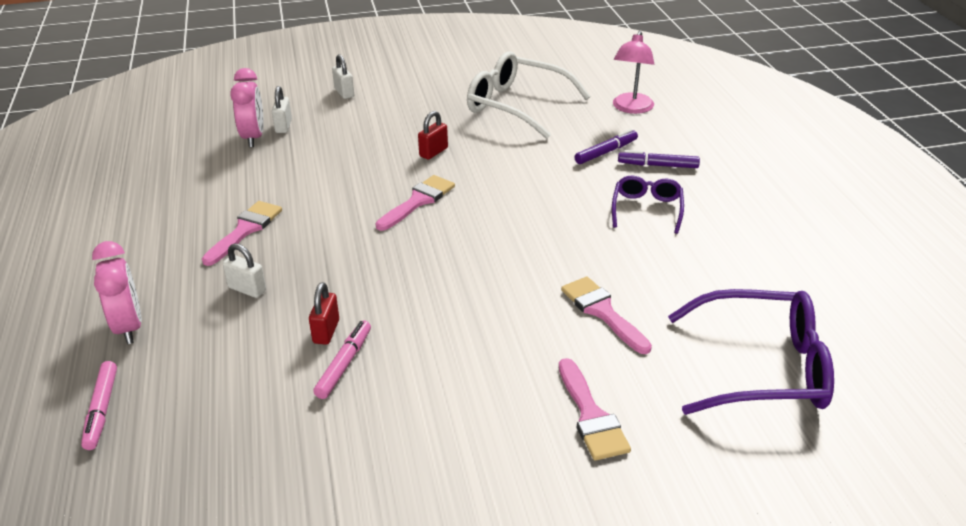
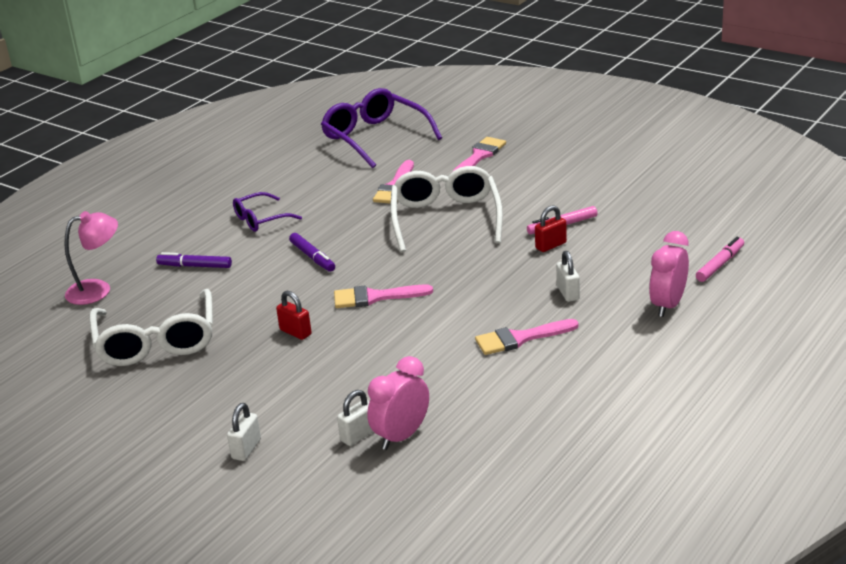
camera: 130 degrees left, 5 degrees down
red padlock [418,111,448,160] -> red padlock turned 45 degrees clockwise [276,291,312,340]
purple marker [618,150,700,168] -> purple marker moved to [289,233,335,272]
none -> white glasses [390,166,503,253]

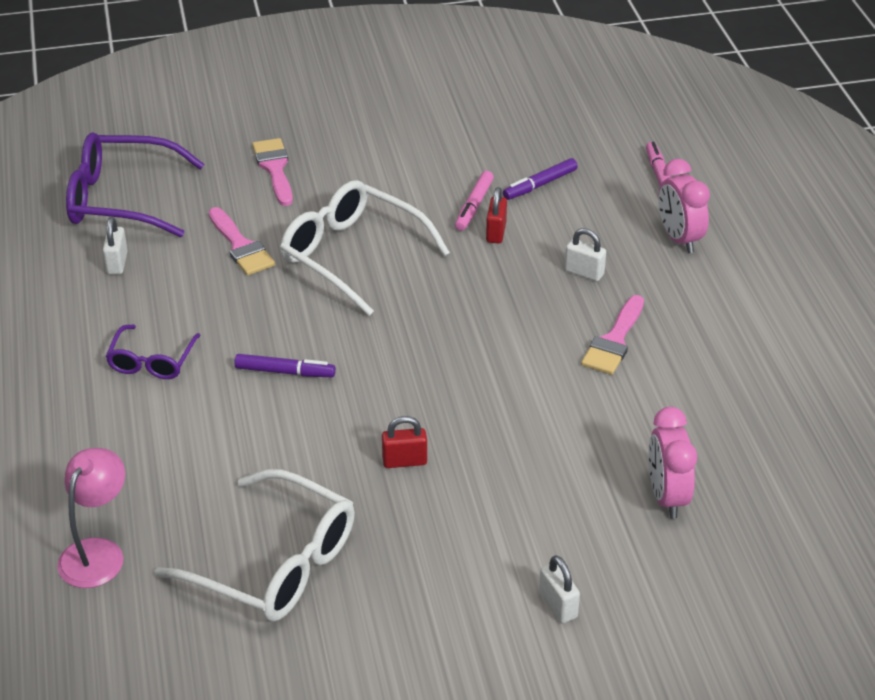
camera: 50 degrees left, 10 degrees up
purple marker [156,252,232,268] -> purple marker moved to [503,158,578,200]
pink brush [334,285,433,308] -> none
white padlock [337,390,373,446] -> white padlock moved to [103,217,128,274]

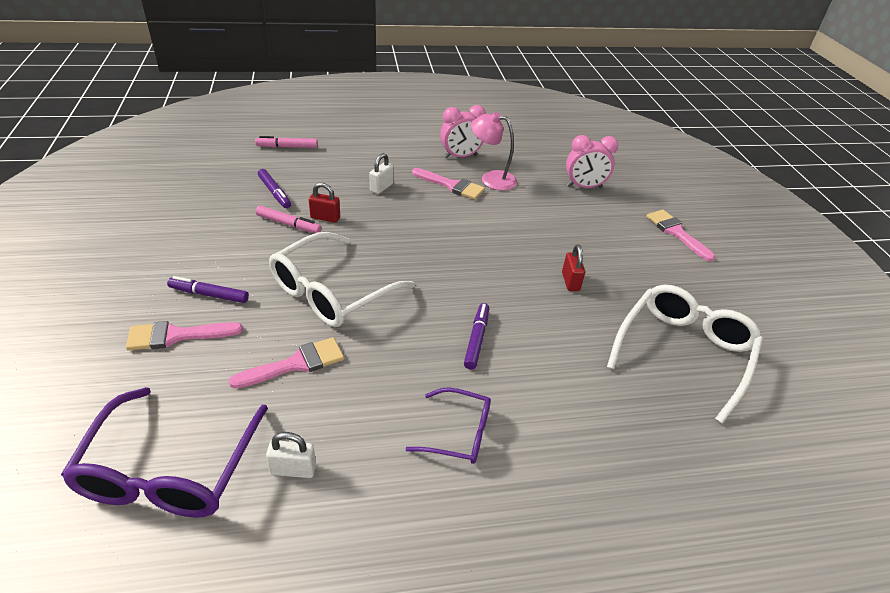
camera: 90 degrees left, 0 degrees up
pink lamp [57,448,125,588] -> pink lamp moved to [471,112,517,190]
white padlock [539,555,580,623] -> pink brush [646,210,715,262]
pink clock [658,159,710,253] -> pink clock moved to [440,105,486,159]
none -> purple marker [167,276,249,303]

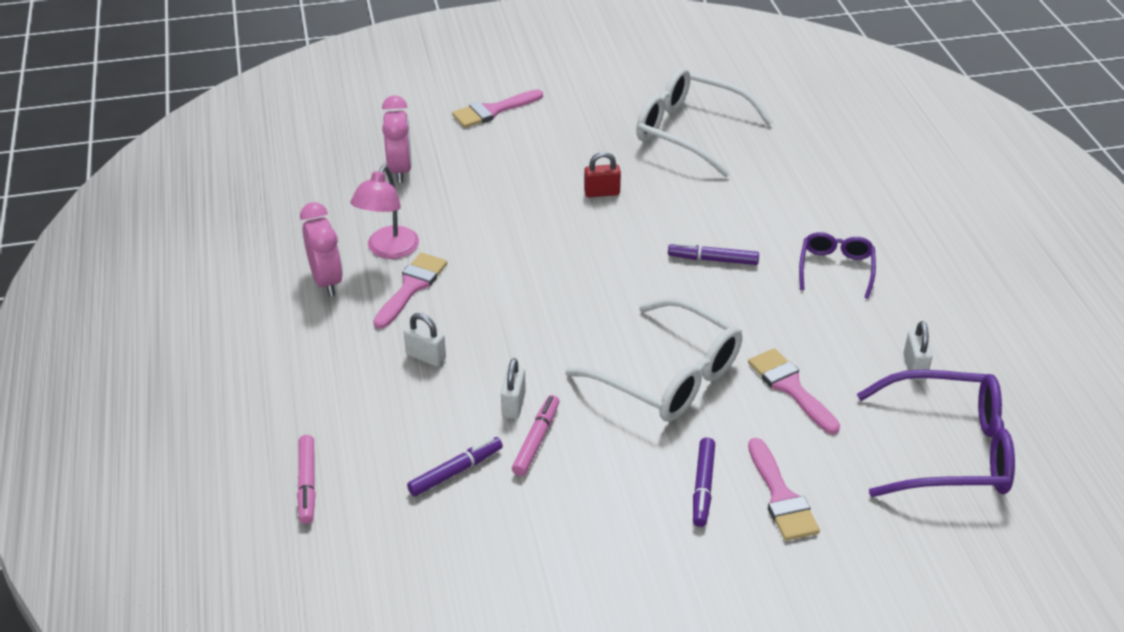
camera: 90 degrees left, 0 degrees up
red padlock [309,183,340,223] -> white padlock [501,358,526,419]

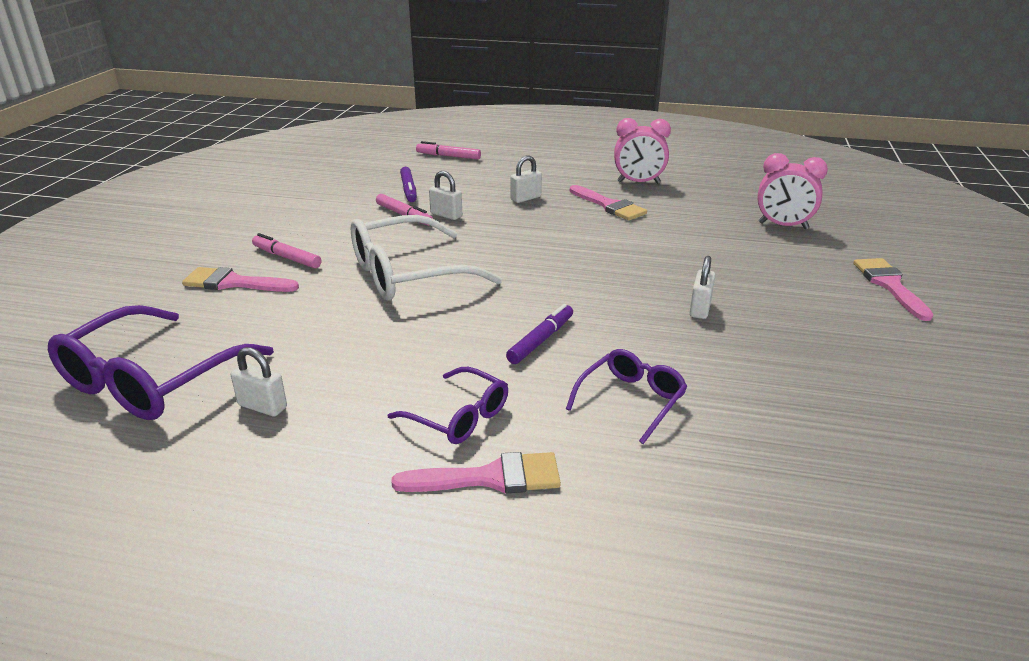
camera: 115 degrees right, 10 degrees down
pink lamp [350,165,419,259] -> none
red padlock [584,152,621,197] -> white padlock [689,256,715,319]
white glasses [636,68,773,177] -> none
purple marker [693,437,715,527] -> pink marker [252,233,321,268]
pink brush [748,348,840,434] -> pink brush moved to [392,452,561,493]
none -> purple glasses [566,349,687,444]

